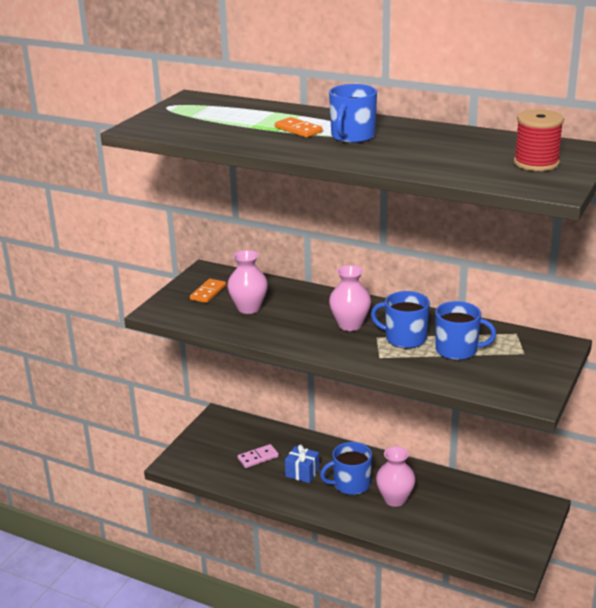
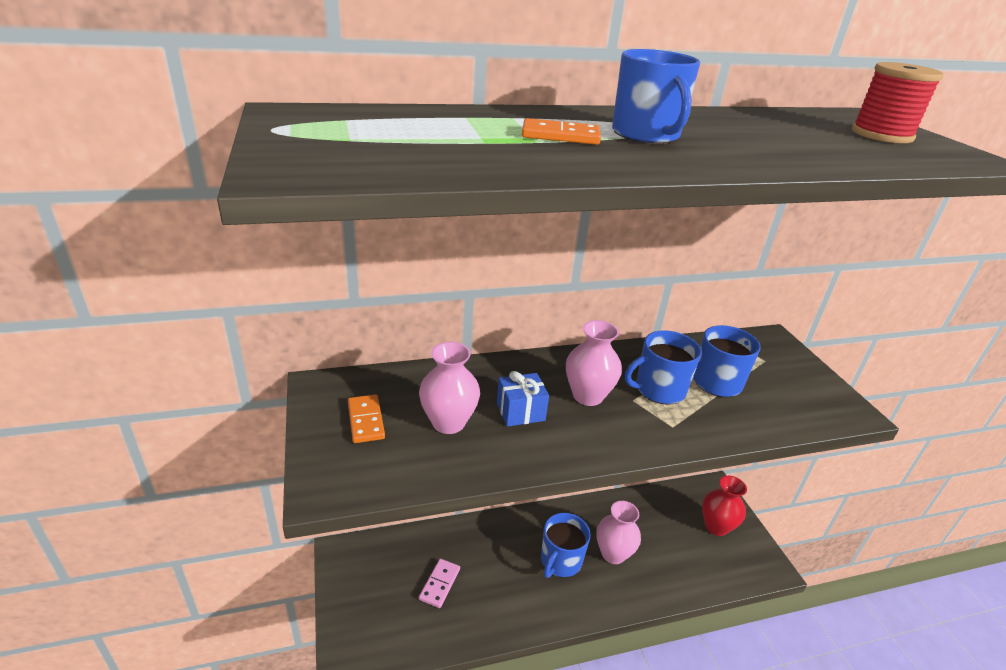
camera: 45 degrees left, 5 degrees up
blue gift [285,445,319,483] -> blue gift moved to [497,371,549,427]
none -> red vase [702,476,747,536]

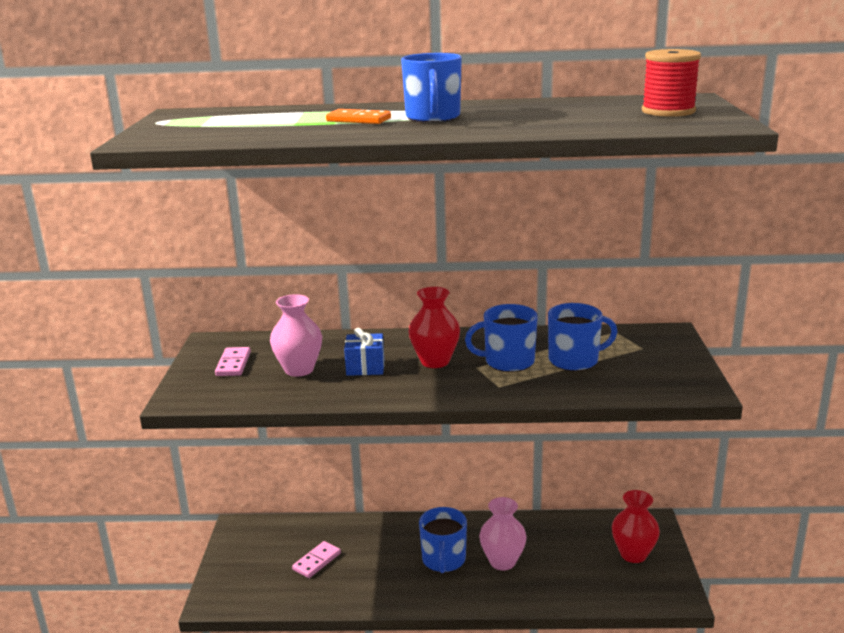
camera: 20 degrees right, 10 degrees down
orange domino [348,394,385,443] -> pink domino [215,347,251,376]
blue mug [541,513,591,578] -> blue mug turned 45 degrees counterclockwise [419,507,467,573]
pink vase [566,320,622,406] -> red vase [409,287,460,368]

